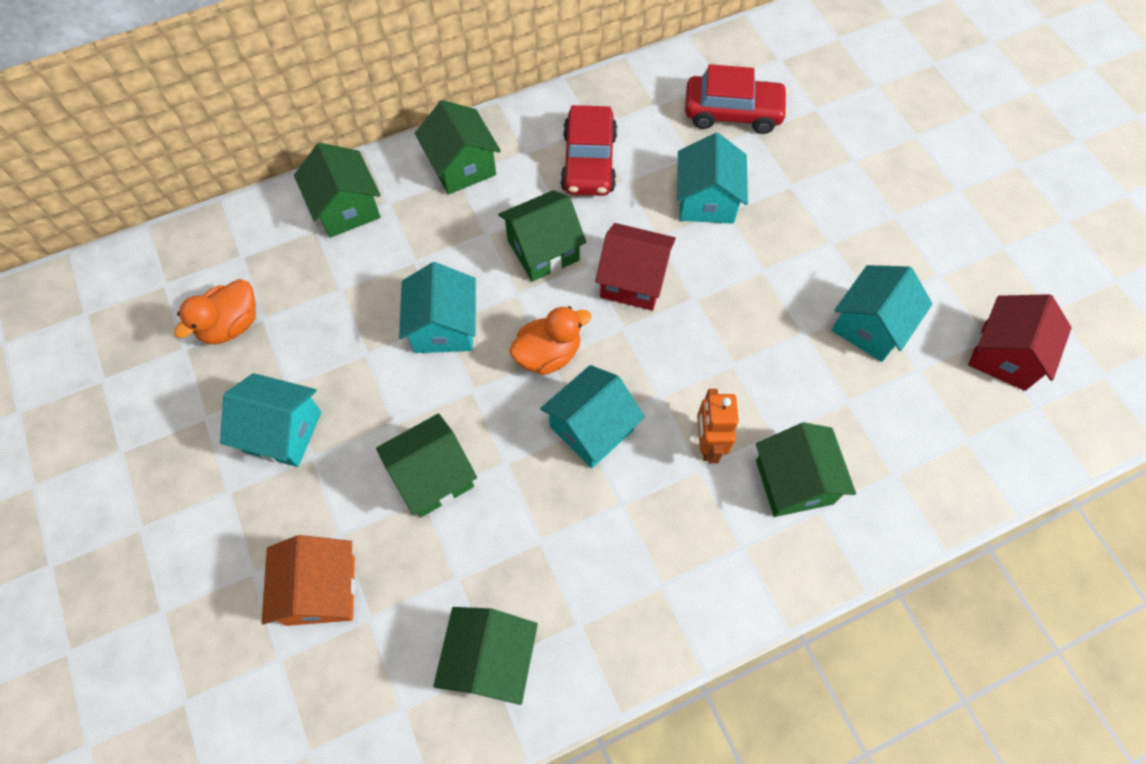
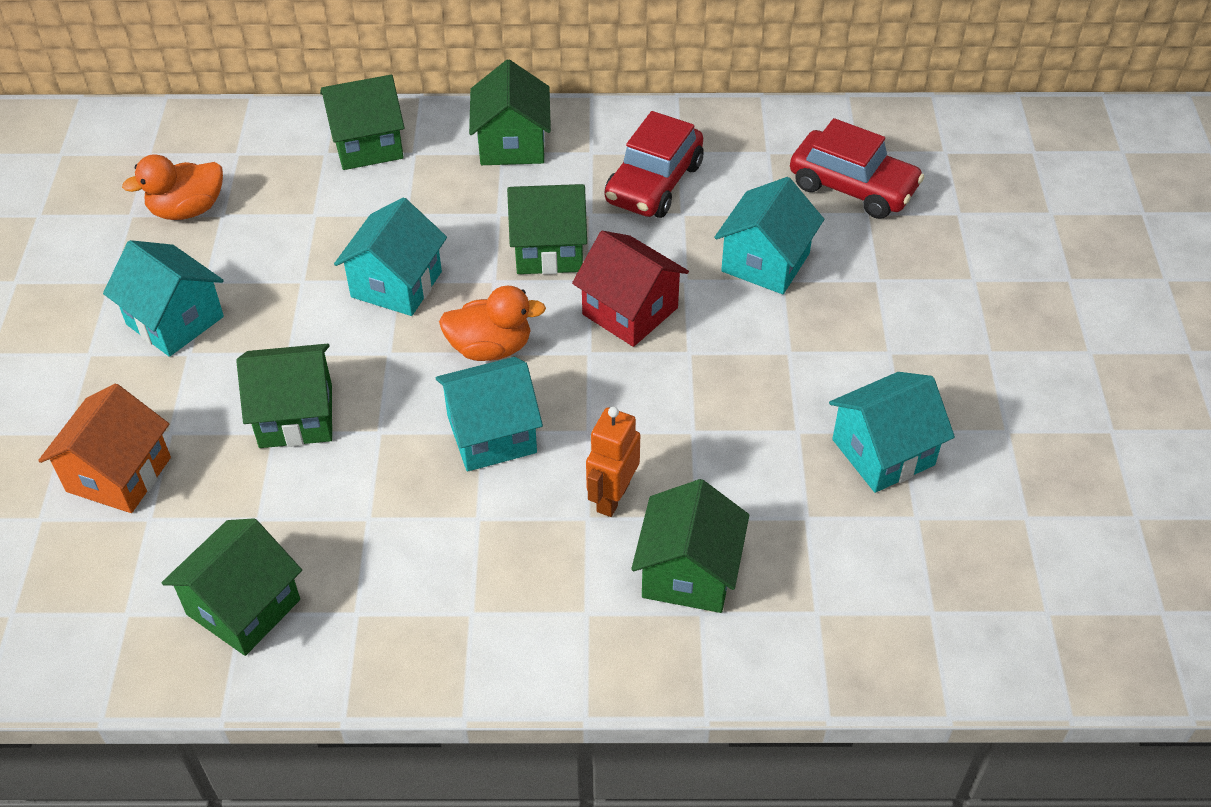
camera: 25 degrees right, 15 degrees down
green house [294,143,381,238] -> green house turned 75 degrees clockwise [320,75,404,170]
red house [968,294,1072,391] -> none

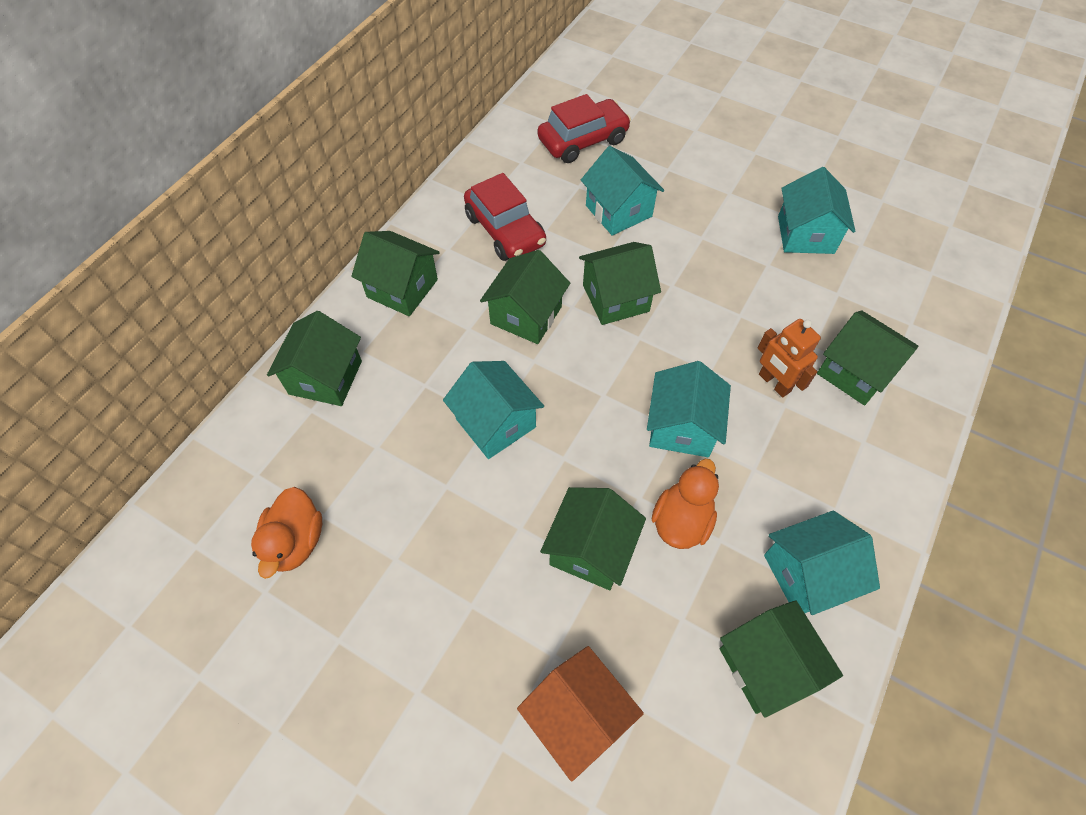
camera: 60 degrees left, 10 degrees up
turquoise house [103,240,224,357] -> turquoise house moved to [764,510,880,615]
orange duck [439,286,546,361] -> orange duck moved to [651,459,719,549]
red house [572,231,689,347] -> green house [579,242,661,325]

